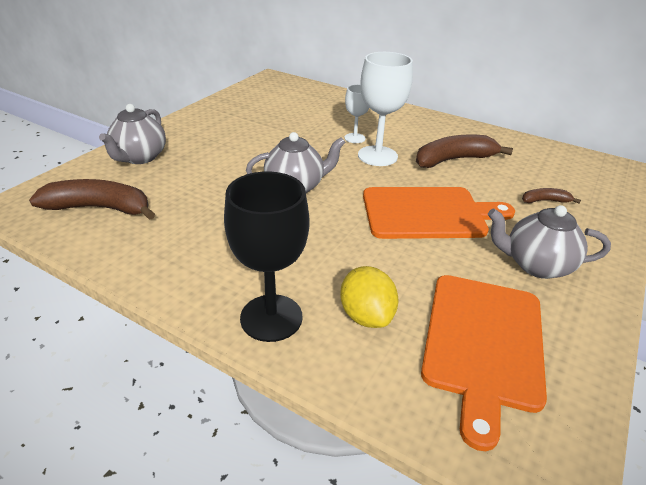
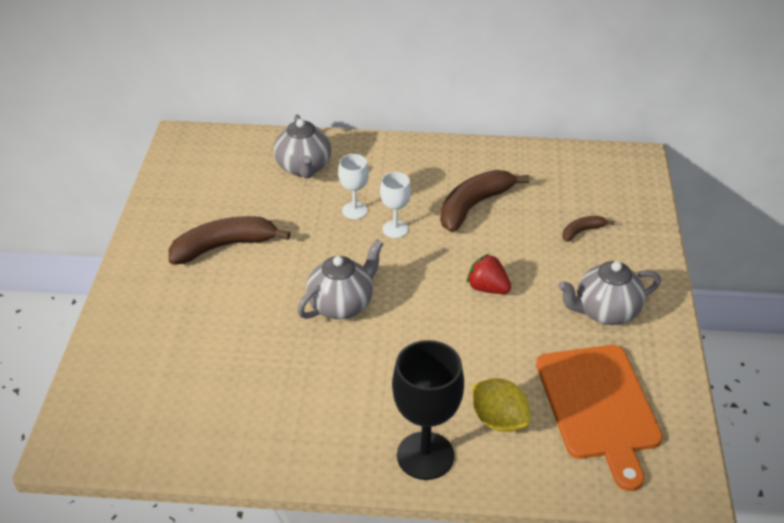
camera: 25 degrees left, 5 degrees up
brown banana [29,179,155,220] -> brown banana moved to [169,216,291,265]
grey teapot [99,104,166,164] -> grey teapot moved to [274,115,331,178]
white goblet [358,52,413,166] -> white goblet [380,172,411,238], size x0.56
orange cutting board [363,187,515,239] -> red strawberry [467,253,511,294]

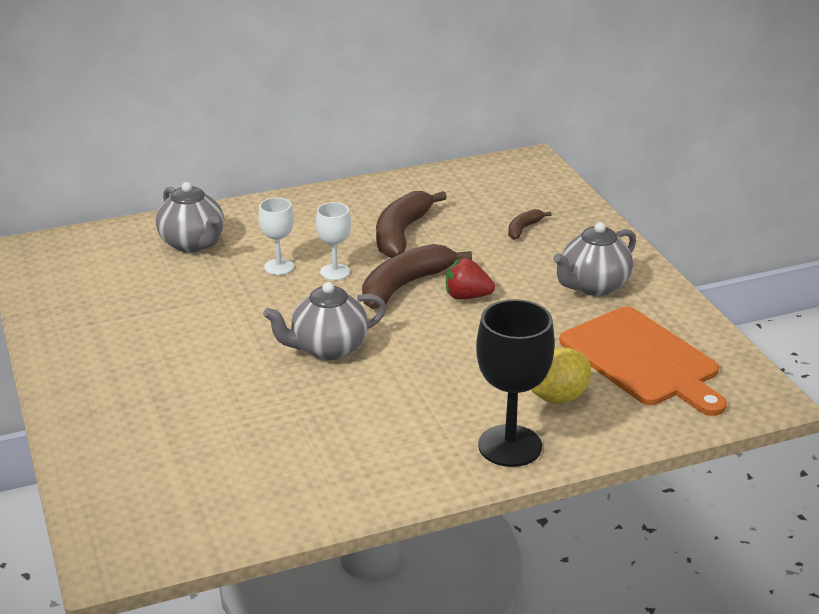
camera: 25 degrees left, 10 degrees down
brown banana [169,216,291,265] -> brown banana moved to [362,244,472,309]
grey teapot [298,240,383,319] -> grey teapot turned 135 degrees counterclockwise [263,282,386,360]
yellow lemon [472,378,531,432] -> yellow lemon turned 60 degrees counterclockwise [532,348,591,404]

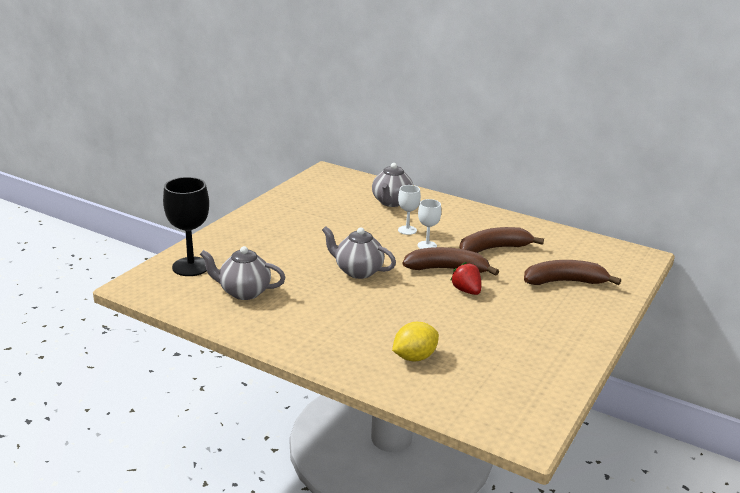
camera: 50 degrees right, 5 degrees down
black goblet [476,299,555,467] -> black goblet moved to [163,177,209,276]
brown banana [508,209,552,240] -> brown banana [524,260,621,285], size x2.03
yellow lemon [532,348,591,404] -> yellow lemon turned 45 degrees counterclockwise [392,322,439,362]
grey teapot [553,222,636,296] -> grey teapot moved to [200,246,286,300]
orange cutting board [559,307,727,416] -> none

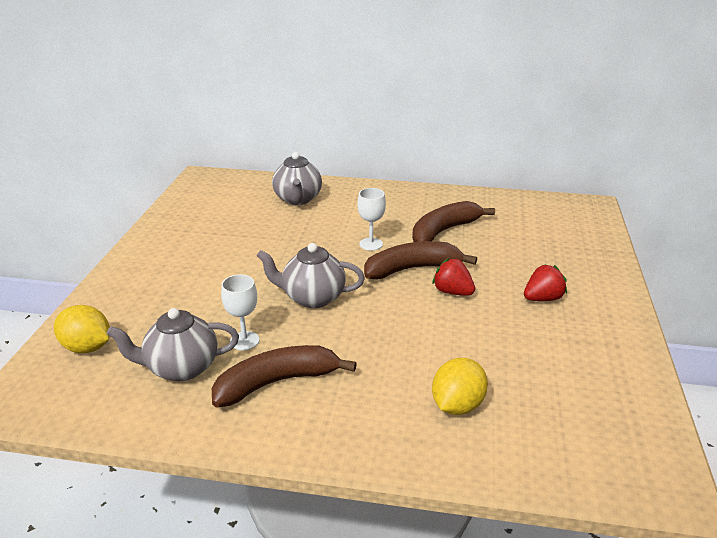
camera: 20 degrees left, 5 degrees up
black goblet [163,177,209,276] -> yellow lemon [54,305,110,353]
white goblet [398,185,421,235] -> white goblet moved to [221,274,259,350]
brown banana [524,260,621,285] -> brown banana moved to [212,345,357,408]
none -> red strawberry [524,264,567,301]

